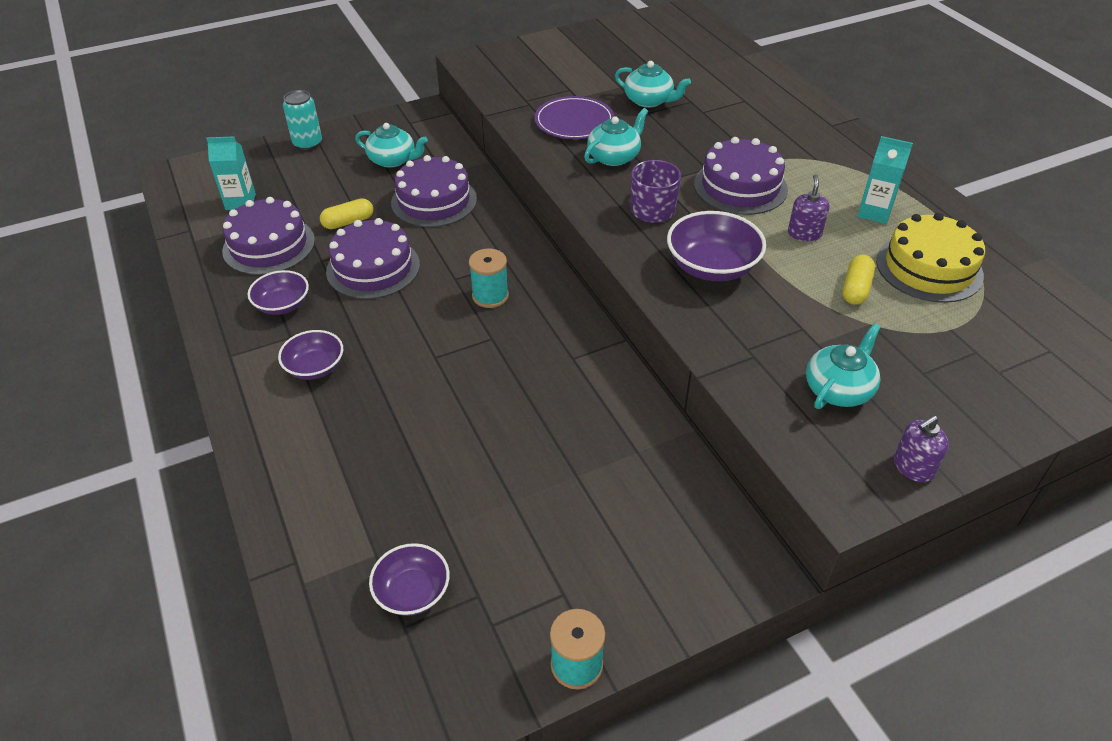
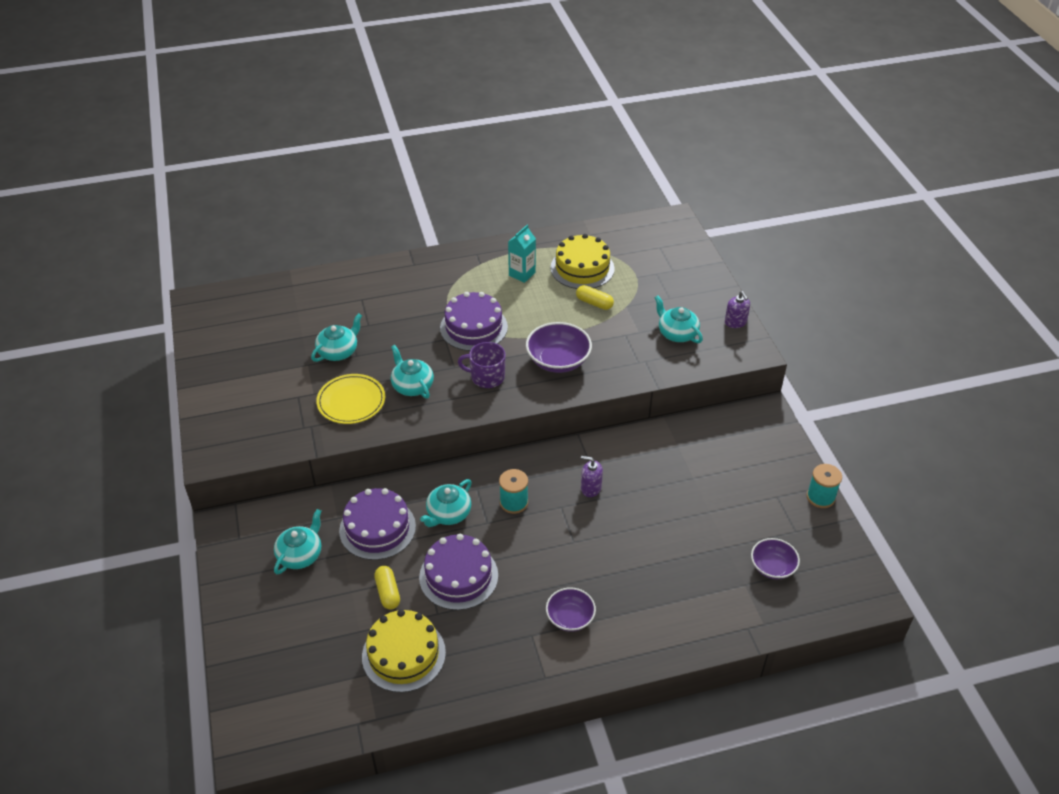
camera: 80 degrees left, 0 degrees up
turquoise carton [206,136,256,210] -> none
purple cake [222,197,315,275] -> yellow cake [362,609,446,692]
purple bowl [247,270,309,315] -> none
turquoise can [283,90,322,150] -> none
purple plate [534,96,615,139] -> yellow plate [316,374,385,424]
purple soap dispenser [788,174,830,242] -> purple soap dispenser moved to [581,456,603,497]
none -> turquoise teapot [420,479,472,527]

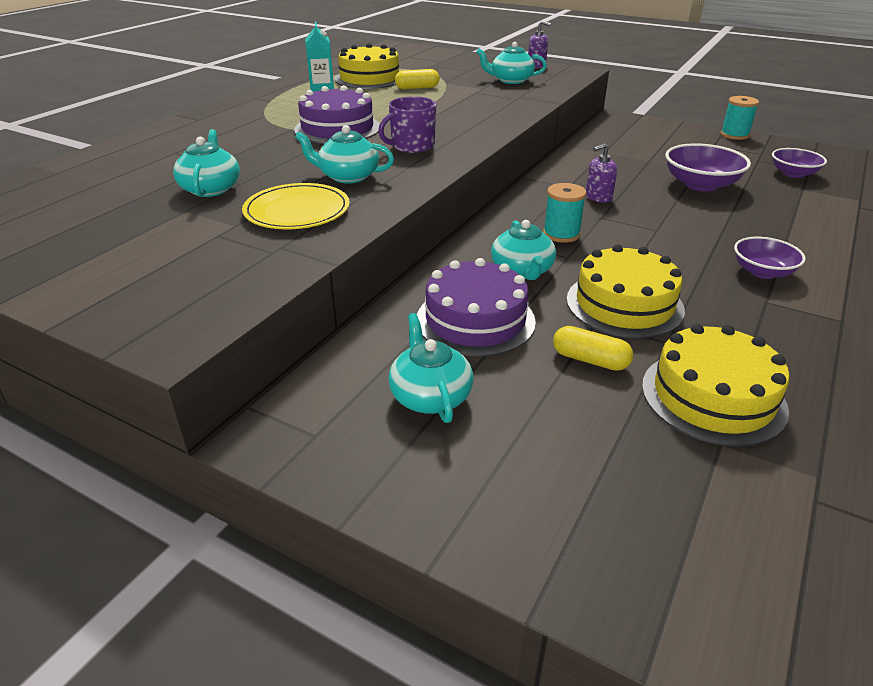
camera: 45 degrees left, 10 degrees down
purple cake [419,534,498,610] -> yellow cake [566,244,685,338]
purple bowl [526,322,592,373] -> purple bowl moved to [665,143,751,191]

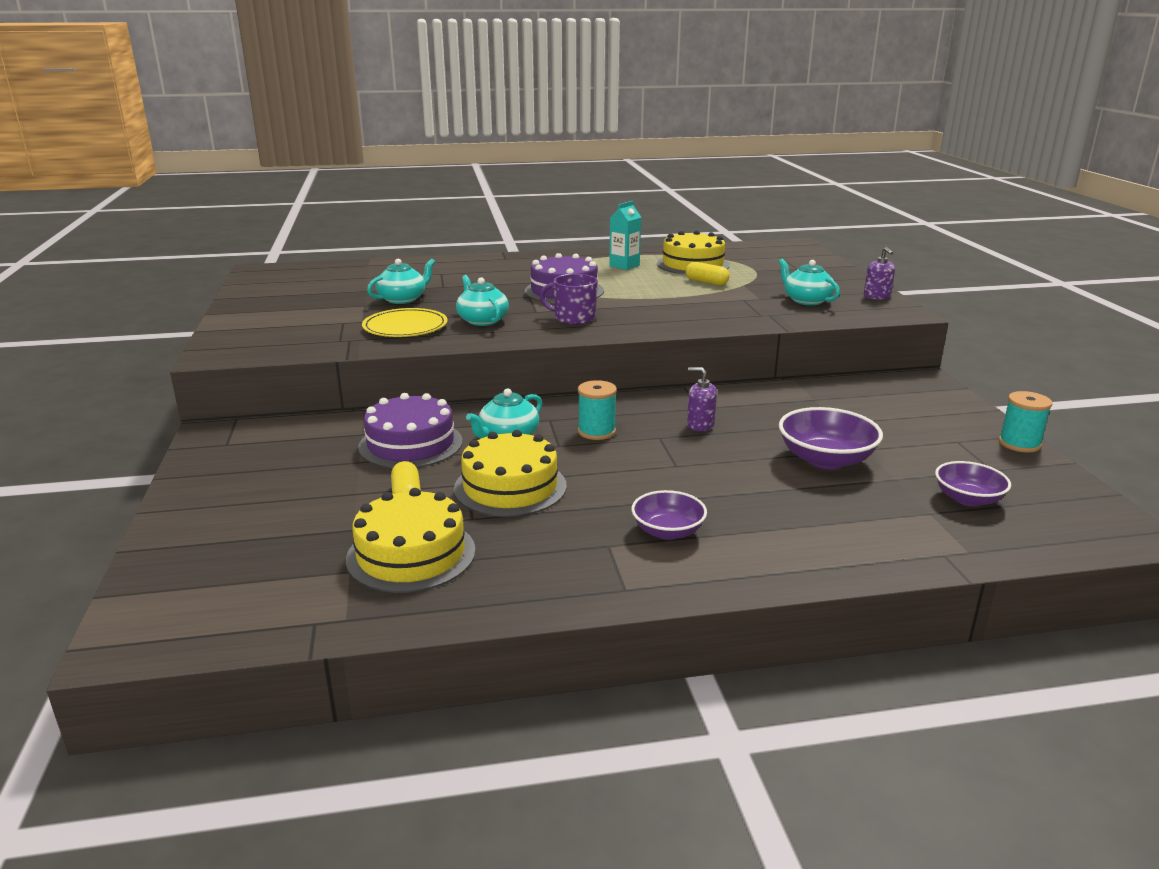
camera: 50 degrees right, 10 degrees down
turquoise teapot [388,313,473,423] -> none

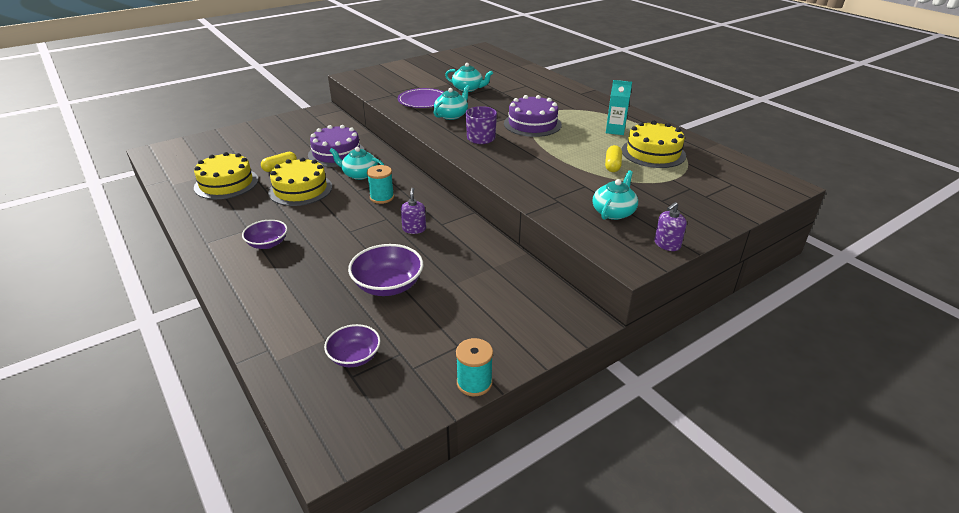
camera: 65 degrees right, 10 degrees up
yellow plate [362,308,448,337] -> purple plate [398,88,443,108]

